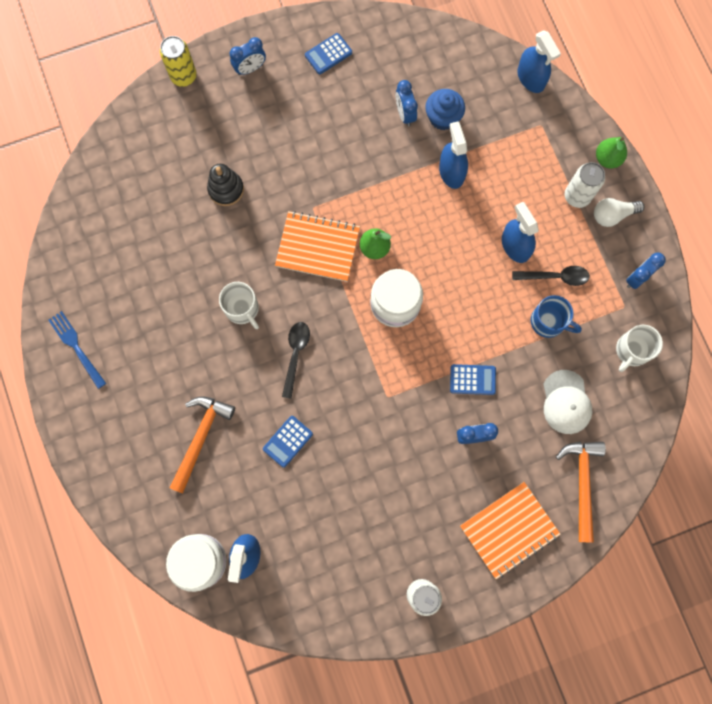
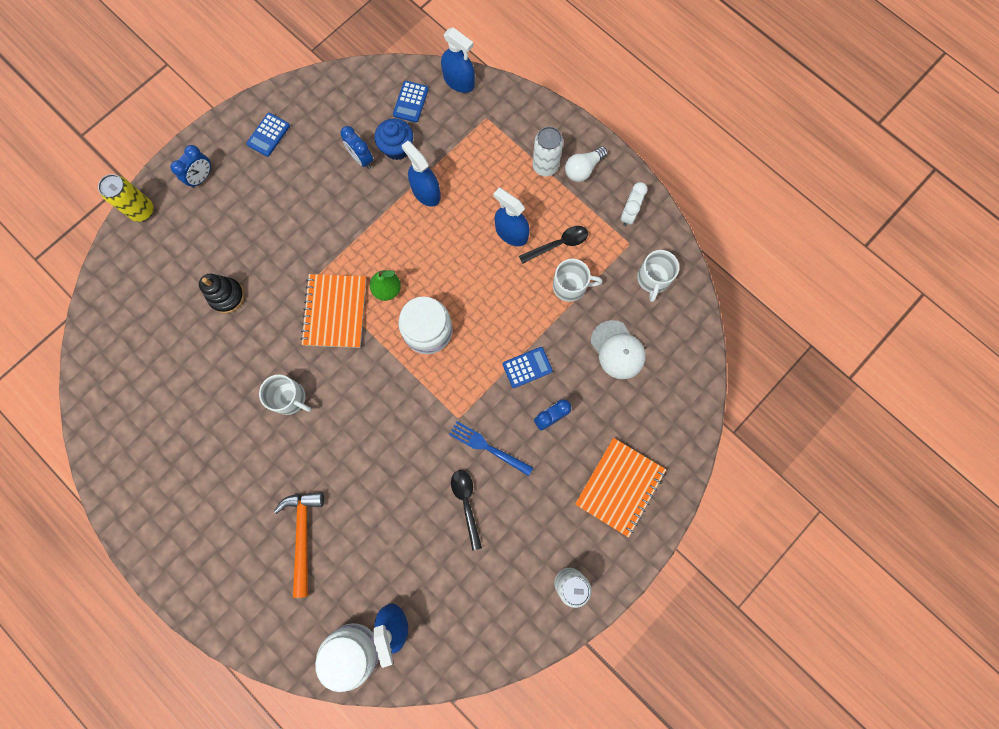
camera: 25 degrees left, 0 degrees up
blue fork [49,311,106,389] -> blue fork moved to [449,421,533,476]
blue calculator [263,416,313,468] -> blue calculator moved to [393,81,429,122]
orange notebook [275,211,360,282] -> orange notebook turned 75 degrees counterclockwise [300,274,366,348]
black spoon [282,322,310,399] -> black spoon moved to [451,470,482,551]
blue mug [531,295,582,338] -> white mug [553,259,603,302]
orange hammer [556,442,606,543] -> none
green pear [596,137,627,168] -> none
blue clock [626,253,666,289] -> white clock [621,182,647,226]

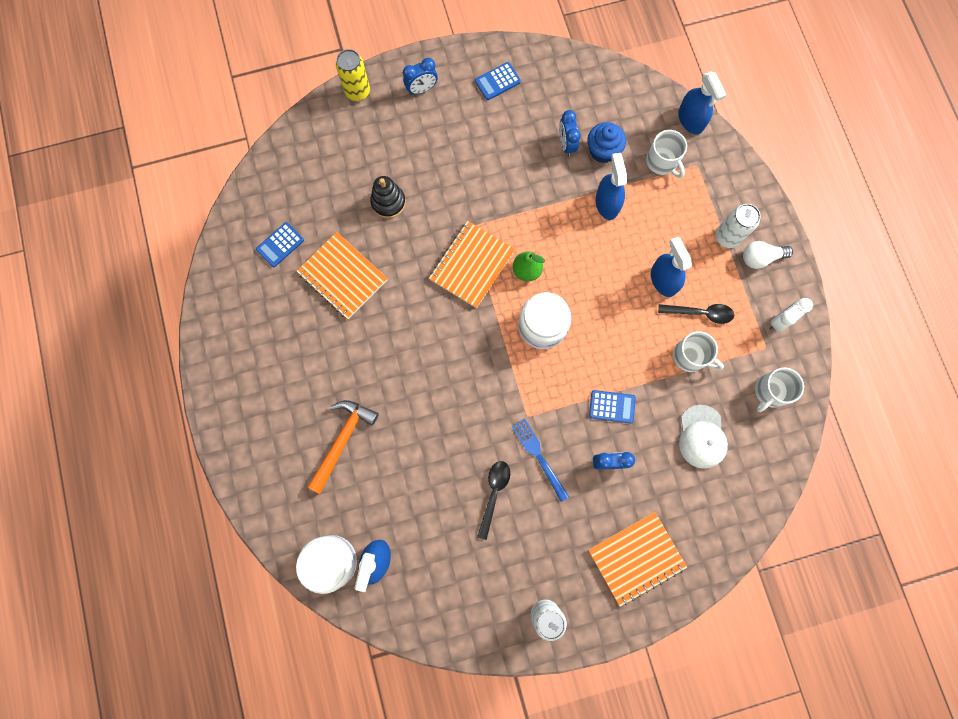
camera: 30 degrees right, 0 degrees up
white mug [259,375,312,415] -> white mug moved to [646,130,687,178]
blue calculator [393,81,429,122] -> blue calculator moved to [256,222,304,267]
none -> orange notebook [297,232,388,319]

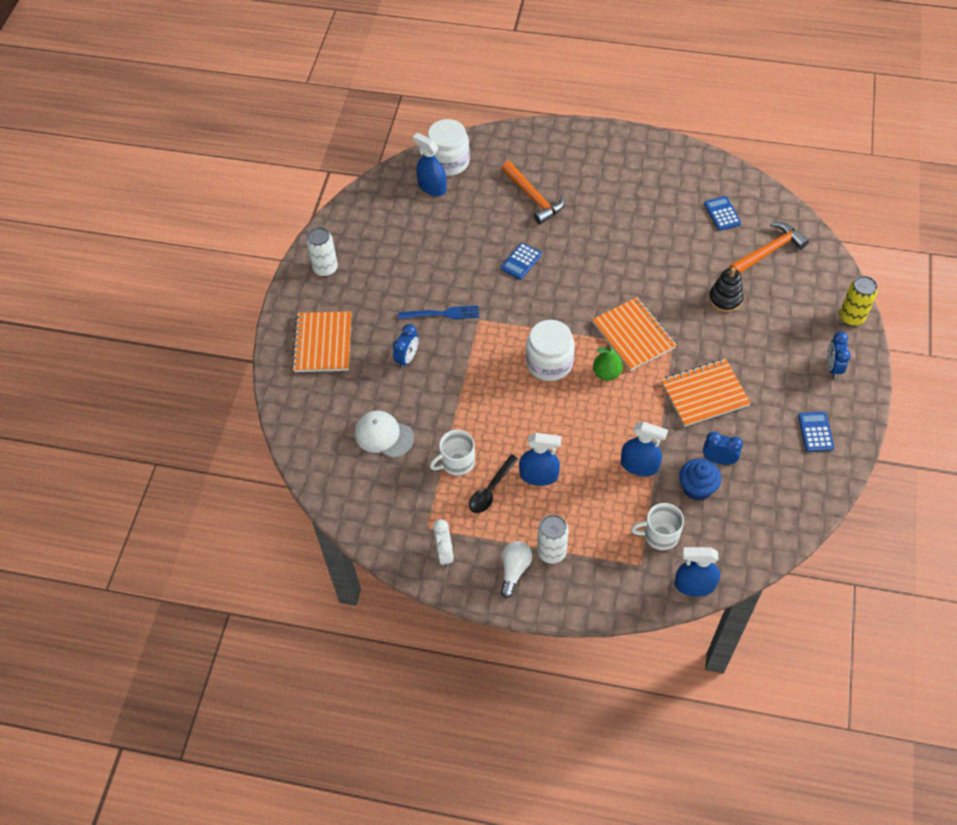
camera: 120 degrees right, 20 degrees down
orange notebook [297,232,388,319] -> orange notebook moved to [661,359,751,427]
black spoon [477,461,510,540] -> none
blue calculator [589,390,636,423] -> blue calculator moved to [501,243,542,280]
white mug [755,368,804,412] -> none
none -> orange hammer [729,222,809,273]

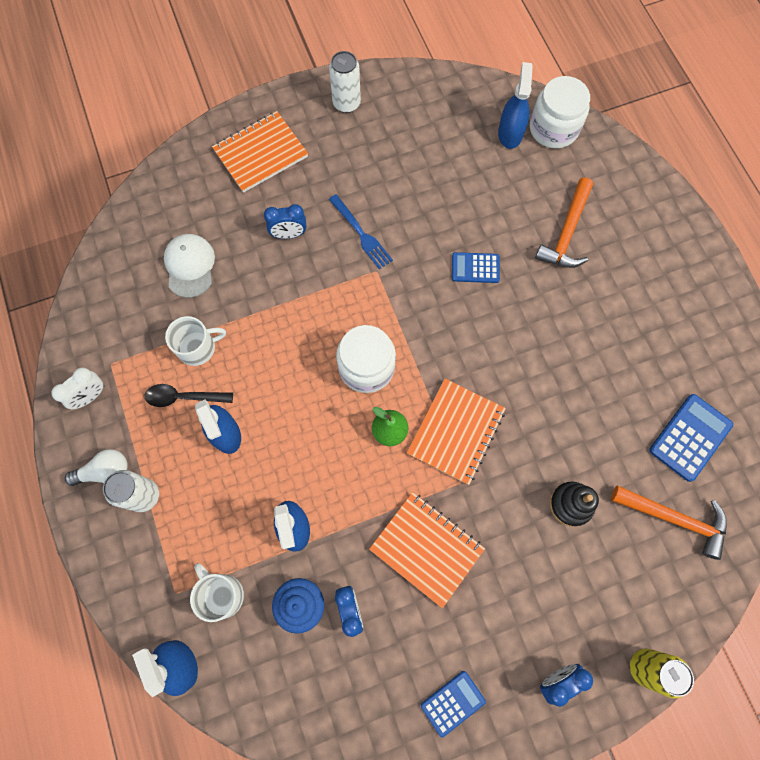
camera: 55 degrees right, 15 degrees up
white mug [430,430,475,476] -> white mug turned 135 degrees clockwise [165,316,226,366]
blue calculator [704,196,741,231] -> blue calculator [649,394,733,482], size x1.52

